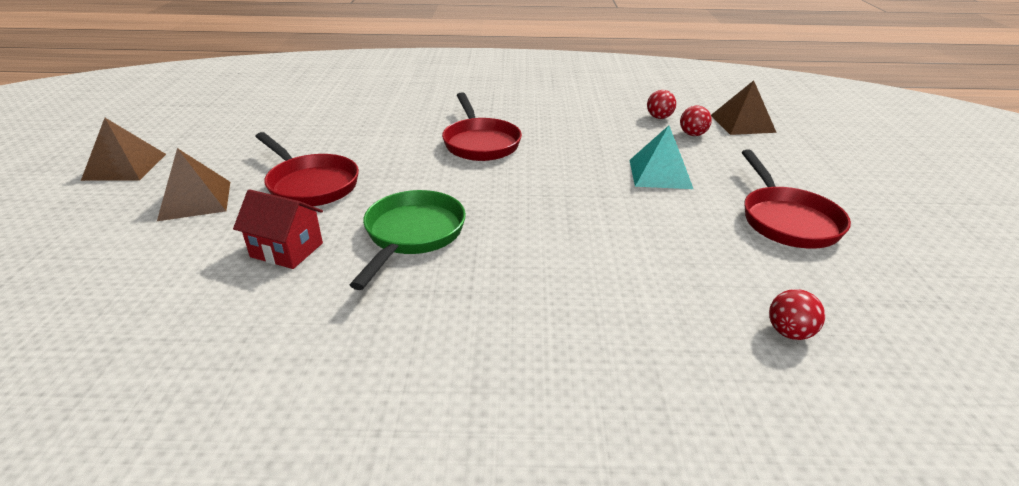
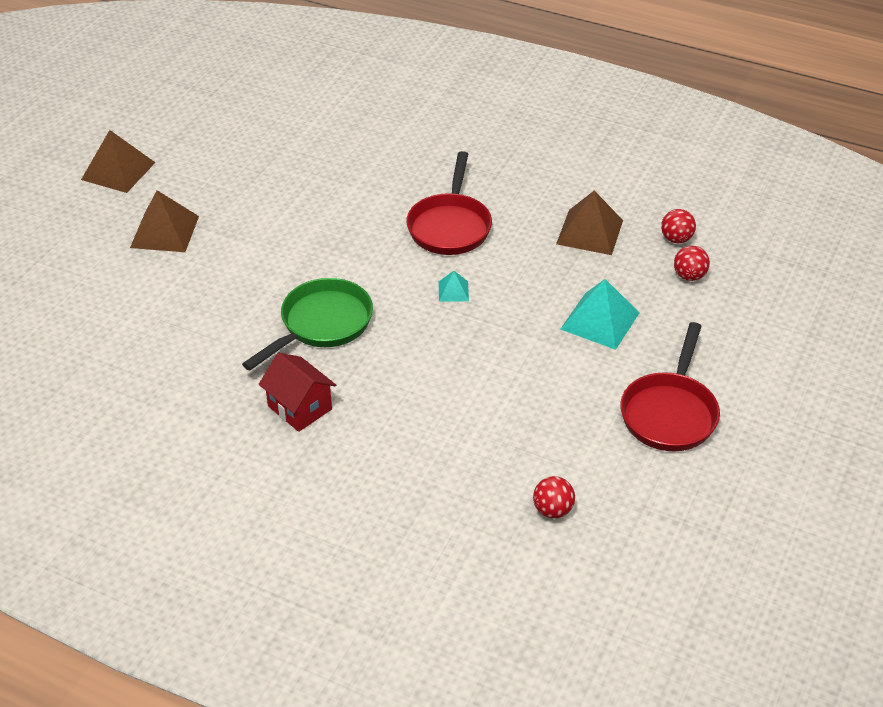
camera: 25 degrees right, 10 degrees up
red house [233,189,323,269] -> red house moved to [259,353,336,432]
red pan [255,132,359,206] -> none
brown pyramid [711,80,777,135] -> brown pyramid moved to [556,191,623,255]
none -> turquoise pyramid [439,271,469,302]

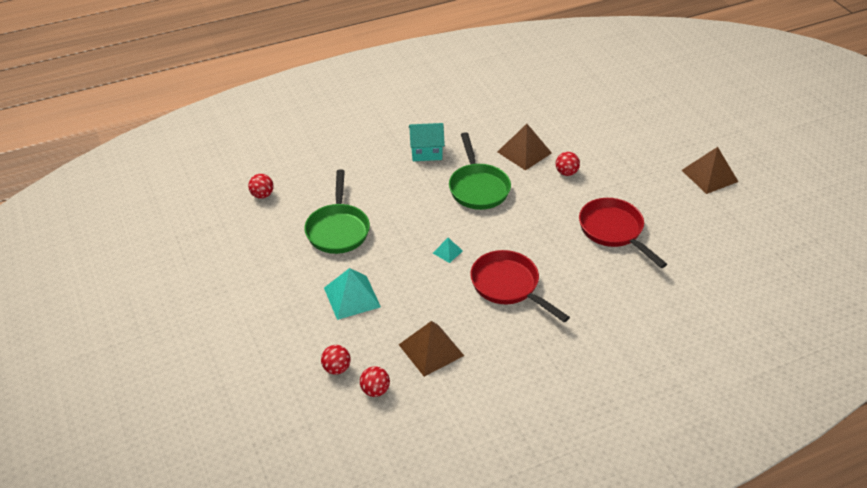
camera: 130 degrees right, 0 degrees up
brown pyramid [130,190,199,252] -> brown pyramid moved to [497,124,552,171]
red house [259,353,336,432] -> turquoise house [409,123,445,161]
red pan [620,322,720,451] -> red pan moved to [579,198,667,268]
none -> green pan [305,169,370,254]
none -> red ball [556,152,580,176]

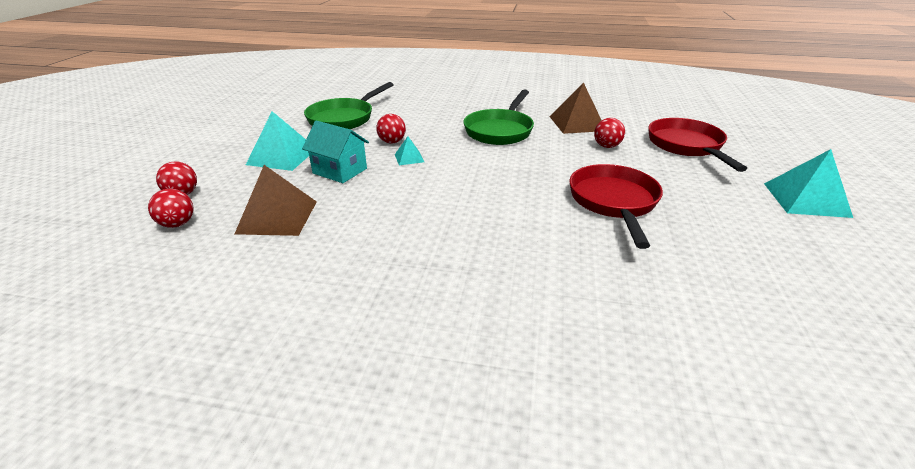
camera: 35 degrees right, 10 degrees down
red ball [248,174,274,199] -> red ball moved to [376,114,406,143]
turquoise house [409,123,445,161] -> turquoise house moved to [302,120,369,183]
red pan [470,250,570,322] -> red pan moved to [648,118,747,172]
brown pyramid [682,147,738,194] -> turquoise pyramid [764,149,853,218]

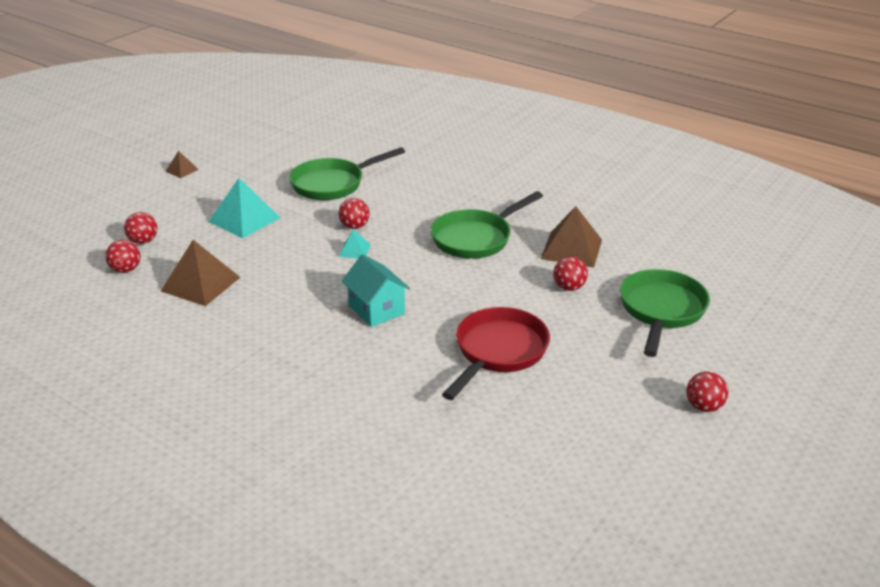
camera: 25 degrees right, 0 degrees up
turquoise house [302,120,369,183] -> turquoise house moved to [342,254,410,327]
red pan [648,118,747,172] -> green pan [620,269,710,357]
turquoise pyramid [764,149,853,218] -> red ball [686,371,728,412]
none -> brown pyramid [165,151,199,178]

